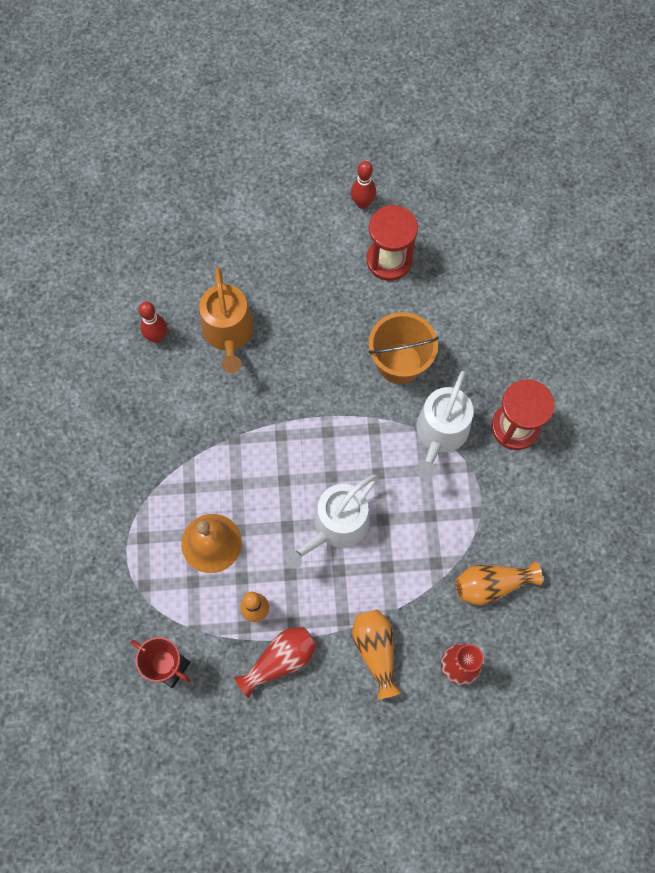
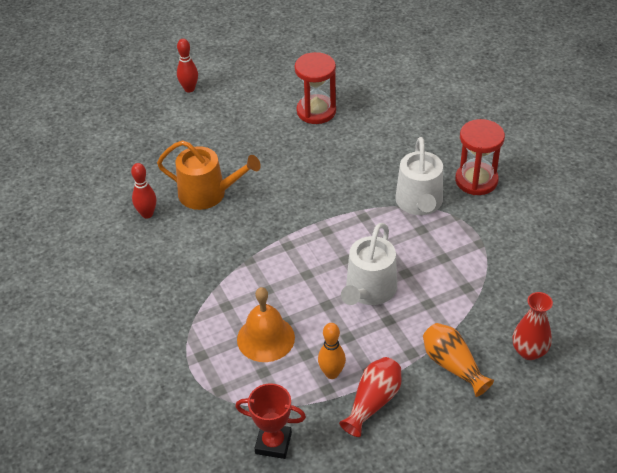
camera: 20 degrees left, 25 degrees down
orange watering can [199,267,254,373] -> orange watering can turned 45 degrees counterclockwise [157,140,261,210]
red bowling pin [351,161,376,209] -> red bowling pin moved to [177,39,198,92]
orange bucket [368,312,439,384] -> none
orange vase [456,561,543,605] -> none

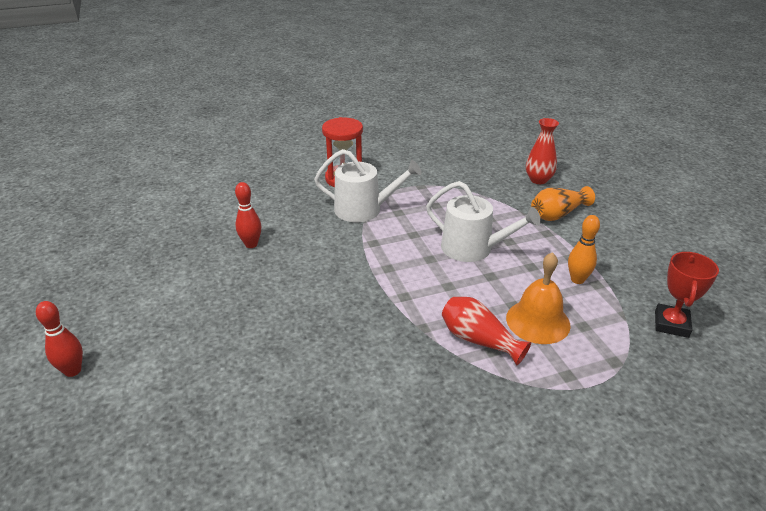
camera: 85 degrees left, 10 degrees down
red bowling pin [131,163,156,219] -> red bowling pin moved to [235,182,261,248]
orange watering can [157,140,261,210] -> none
red hourglass [295,52,336,124] -> none
red vase [339,357,402,437] -> red vase moved to [442,297,531,365]

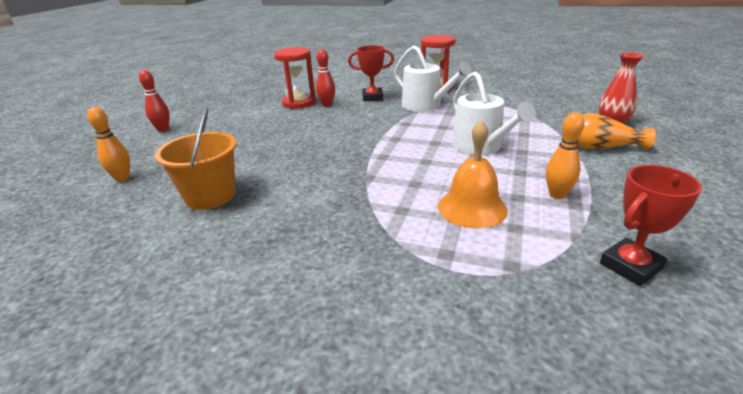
camera: 40 degrees right, 5 degrees down
red vase [442,297,531,365] -> none
none -> orange bowling pin [87,107,130,182]
none -> orange bucket [155,108,236,210]
none -> red hourglass [274,47,316,109]
none -> red trophy [348,45,394,102]

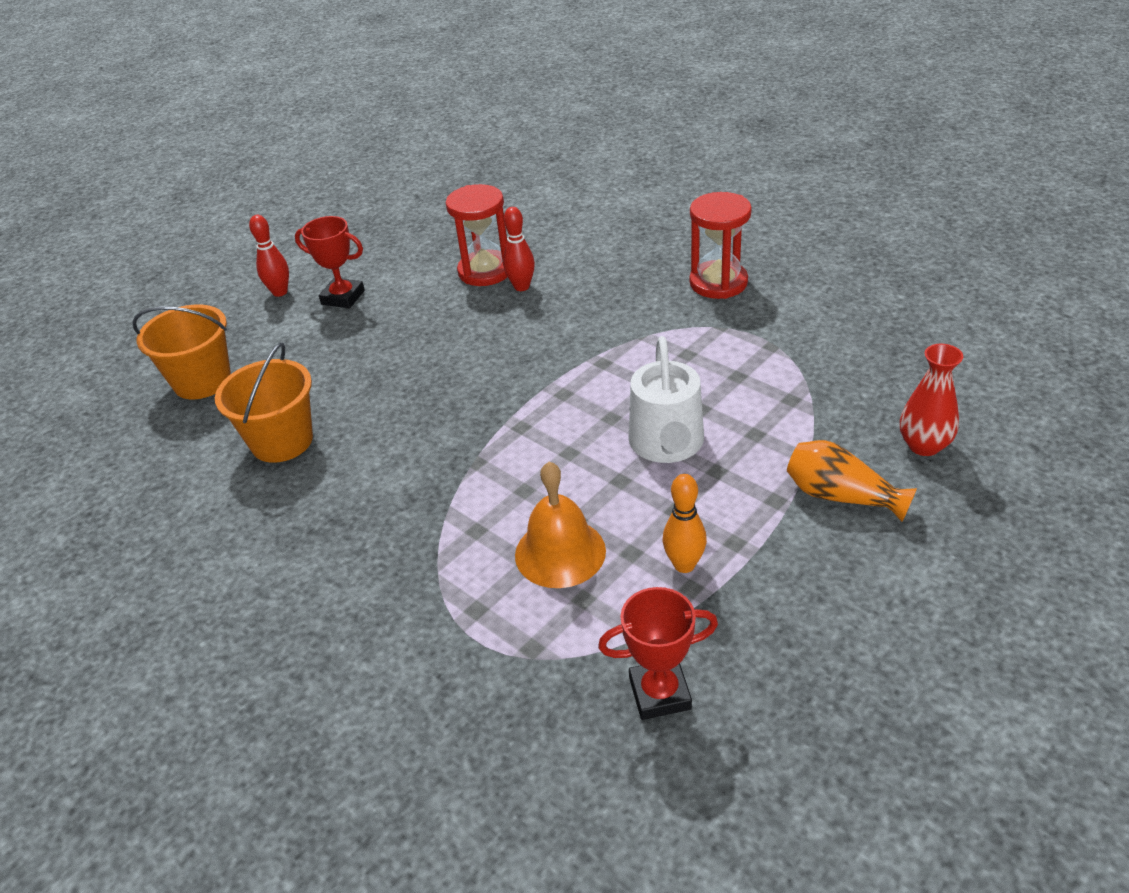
camera: 25 degrees right, 10 degrees up
orange bowling pin [87,107,130,182] -> orange bucket [132,305,231,399]
red trophy [348,45,394,102] -> red trophy moved to [295,216,365,308]
white watering can [394,45,472,112] -> none

